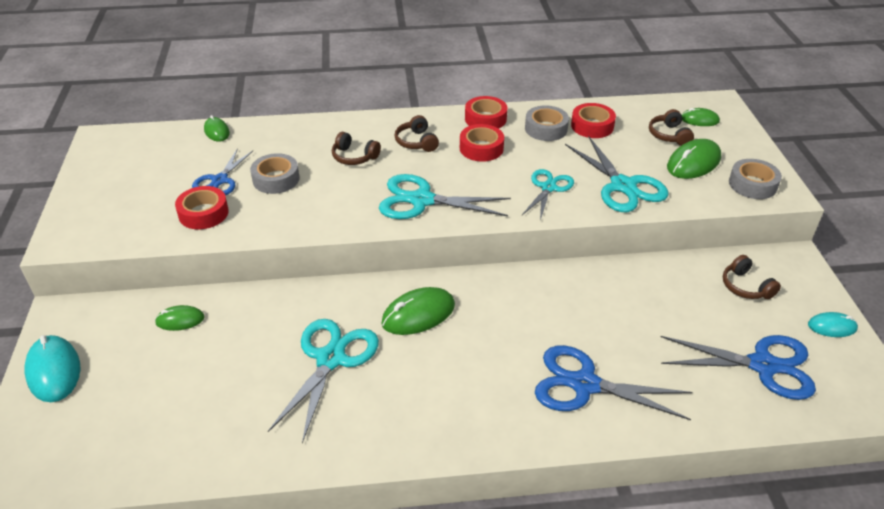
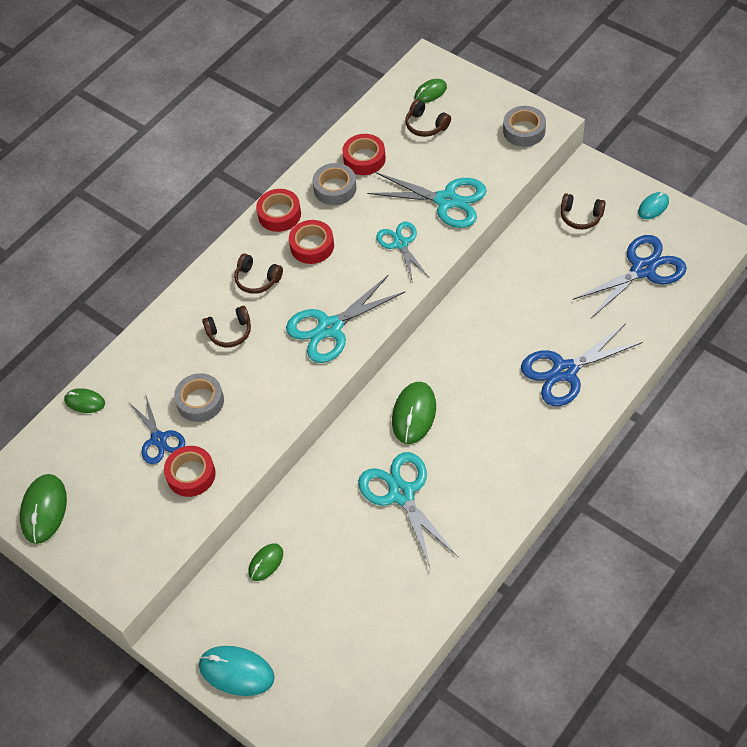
camera: 40 degrees left, 15 degrees up
green mouse [667,139,721,179] -> green mouse moved to [20,474,67,544]

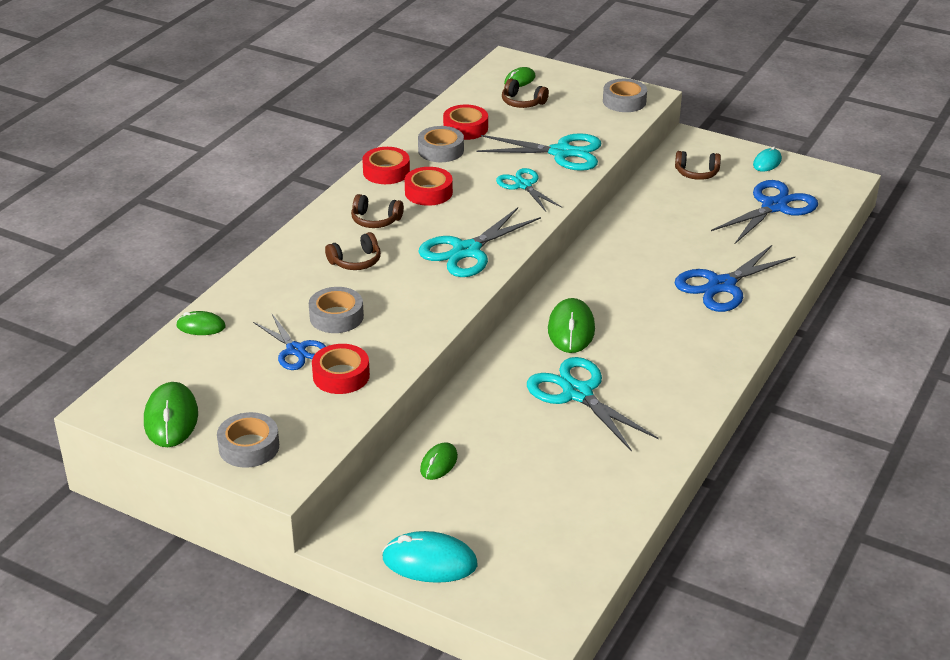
camera: 15 degrees left, 20 degrees down
none -> grey tape [217,412,279,468]

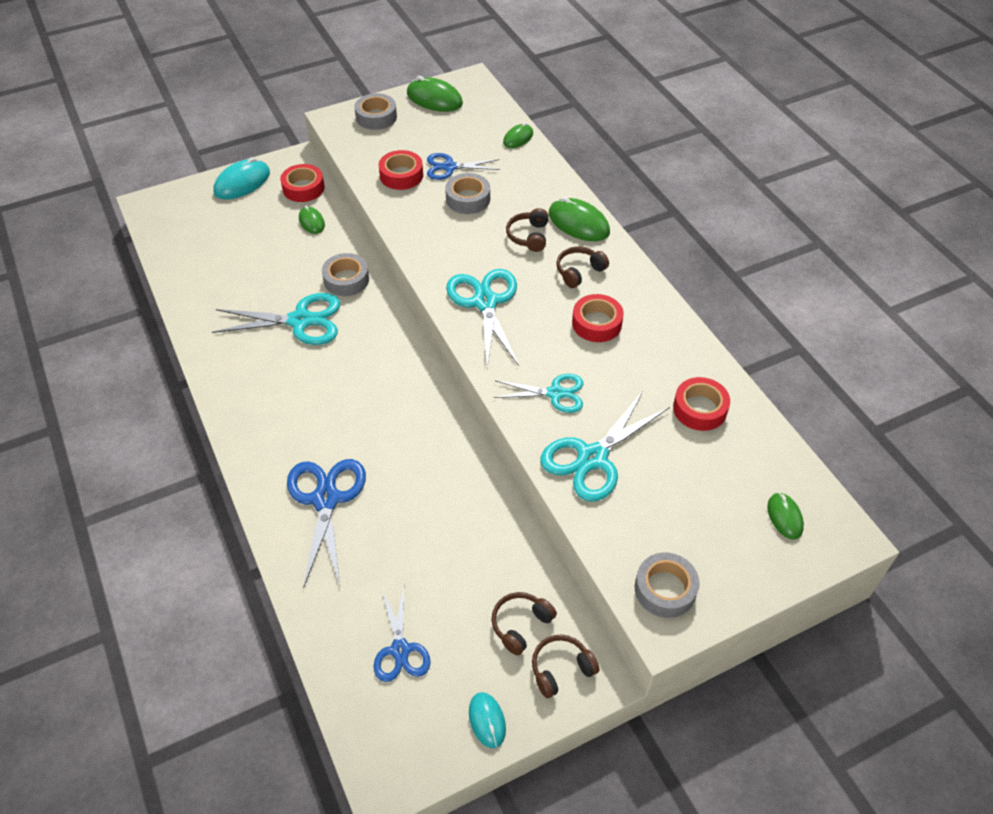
camera: 125 degrees right, 15 degrees up
red tape [362,147,410,184] -> red tape moved to [280,164,325,202]
grey tape [418,126,464,162] -> grey tape moved to [322,253,369,296]
brown headphones [502,78,549,108] -> brown headphones moved to [532,634,599,698]
green mouse [548,298,595,353] -> green mouse moved to [549,197,610,241]
blue scissors [711,180,818,245] -> blue scissors [374,587,431,682], size x0.63

